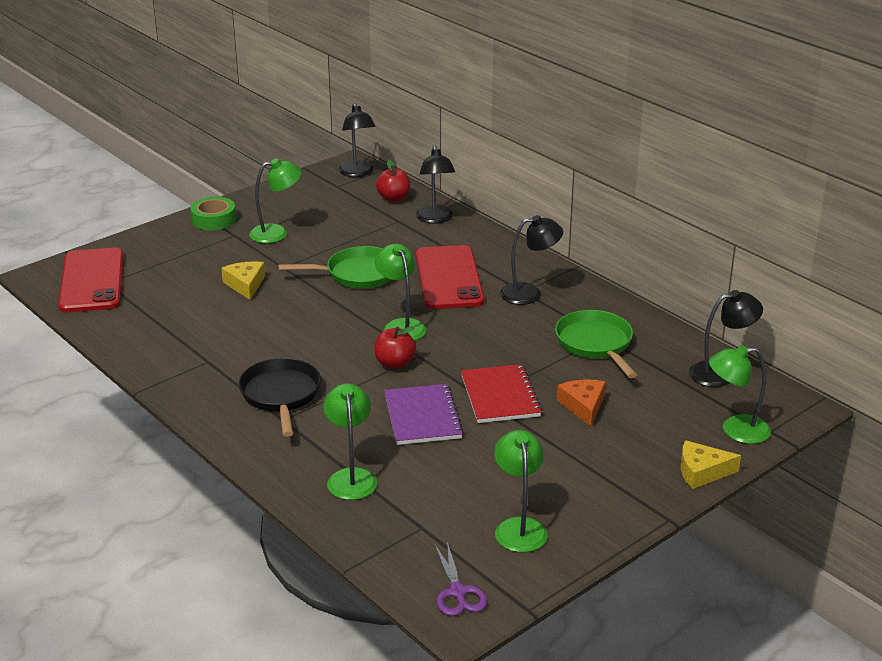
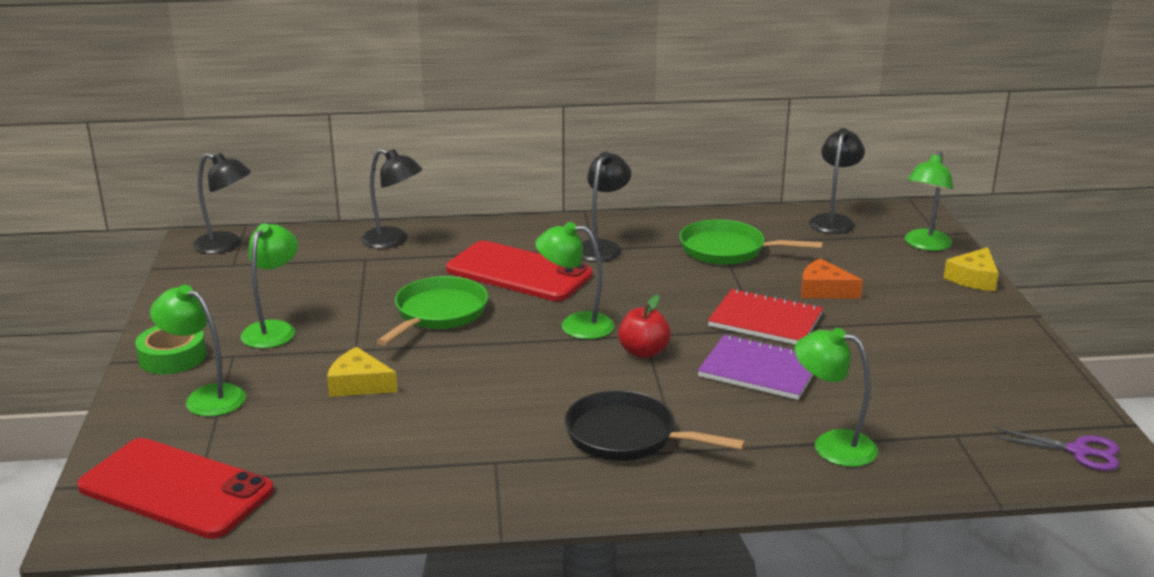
camera: 55 degrees left, 5 degrees down
red apple [376,159,410,202] -> none
green lamp [494,430,548,552] -> green lamp moved to [150,285,246,417]

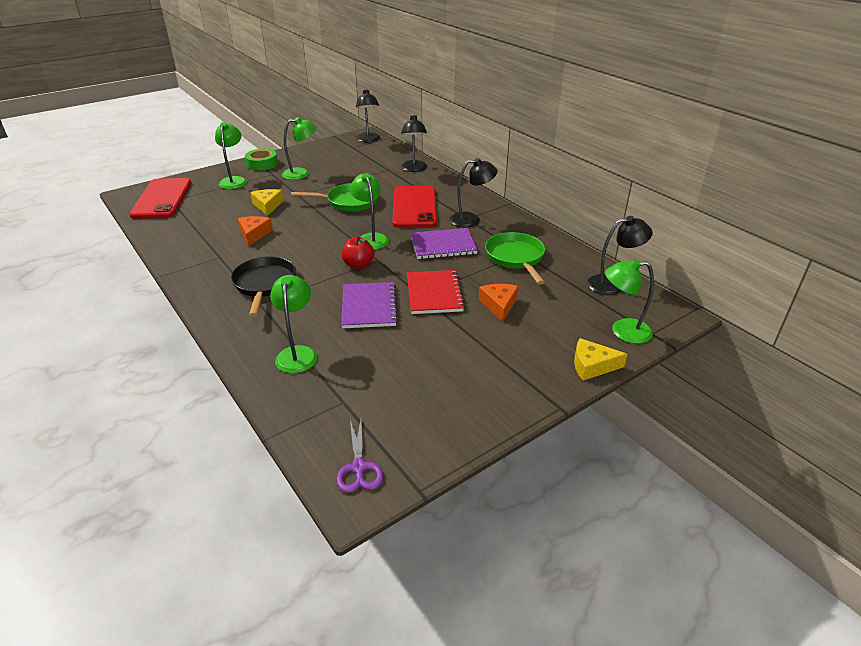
camera: 60 degrees right, 10 degrees up
none -> orange cheese [238,216,273,246]
none -> purple notebook [410,228,478,259]

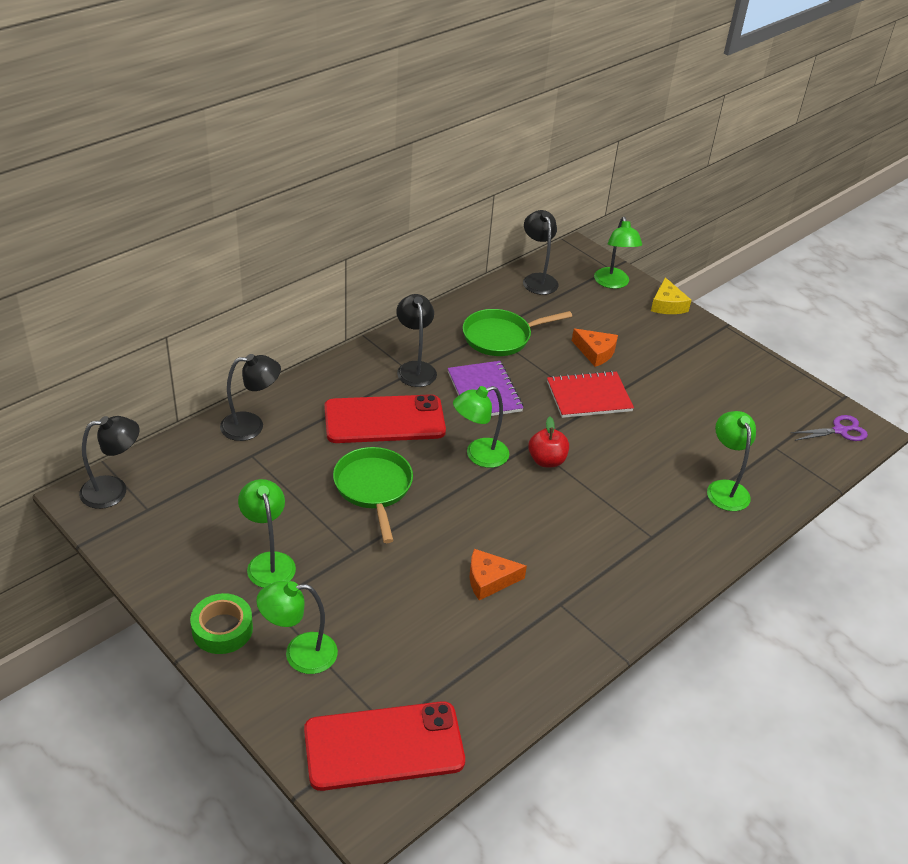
camera: 100 degrees left, 5 degrees up
black pan [231,256,296,317] -> none
yellow cheese [250,189,284,216] -> none
green lamp [270,275,317,373] -> green lamp turned 90 degrees clockwise [707,411,756,511]
purple notebook [341,282,398,328] -> none
orange cheese [479,284,518,322] -> orange cheese turned 135 degrees counterclockwise [572,329,618,367]

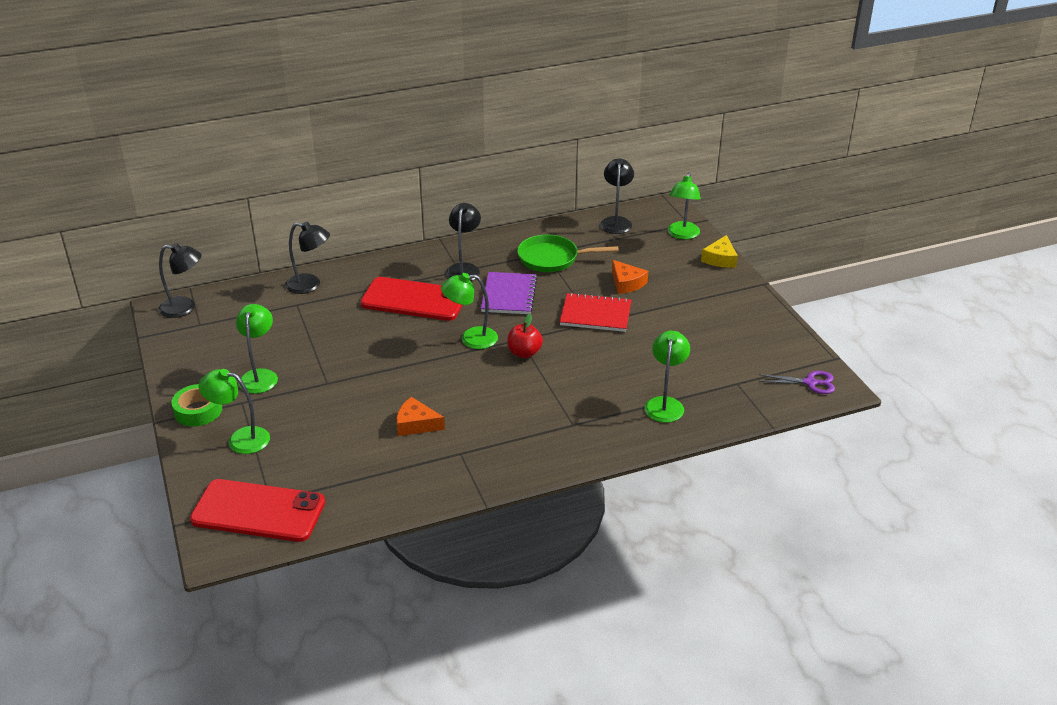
camera: 25 degrees right, 5 degrees down
green pan [333,447,413,543] -> none

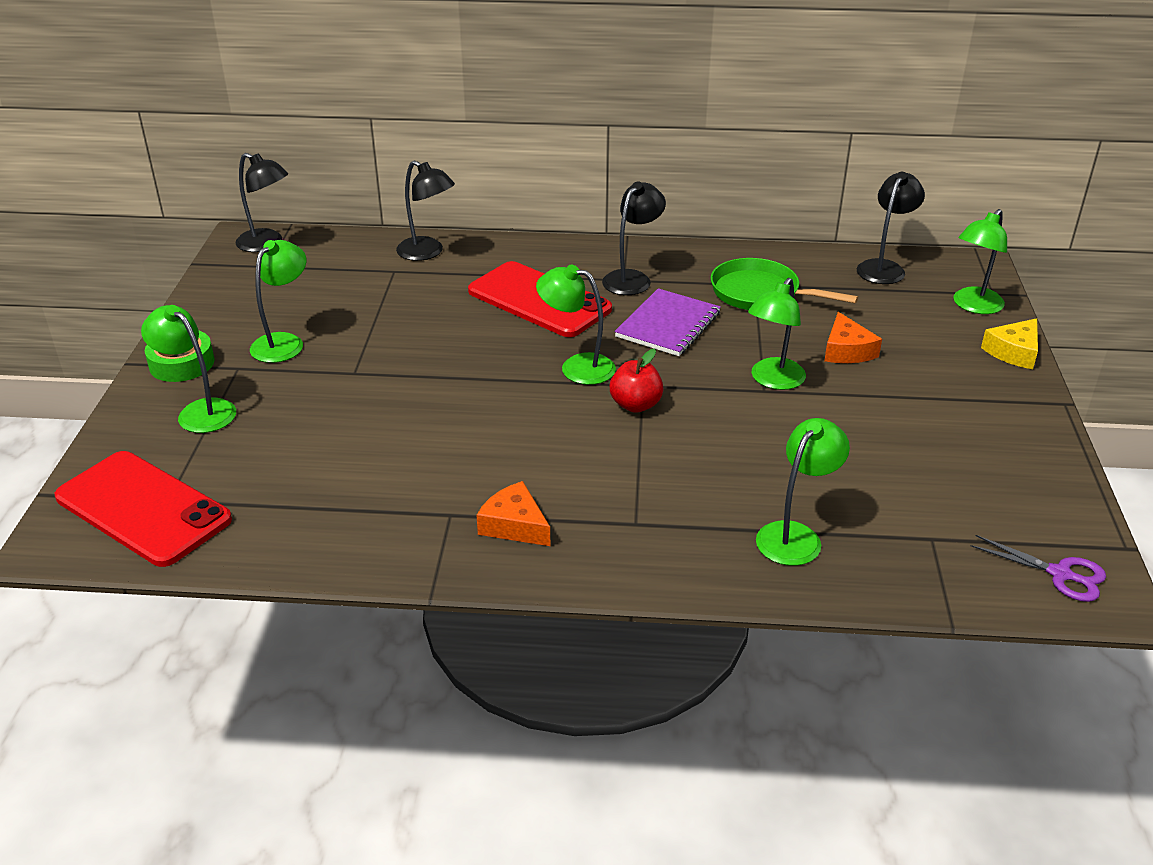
camera: 25 degrees right, 0 degrees up
orange cheese [397,397,445,436] -> orange cheese moved to [477,481,550,546]
red notebook [560,293,632,332] -> green lamp [748,278,806,390]

